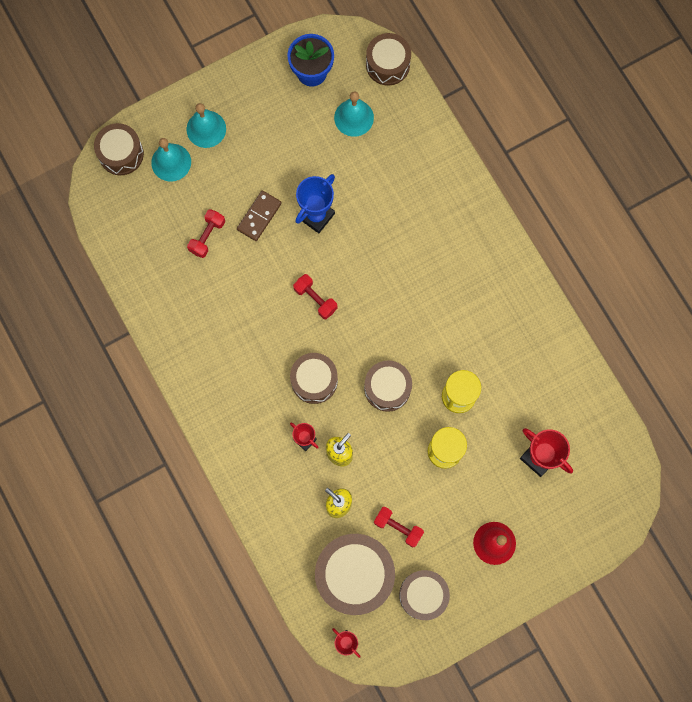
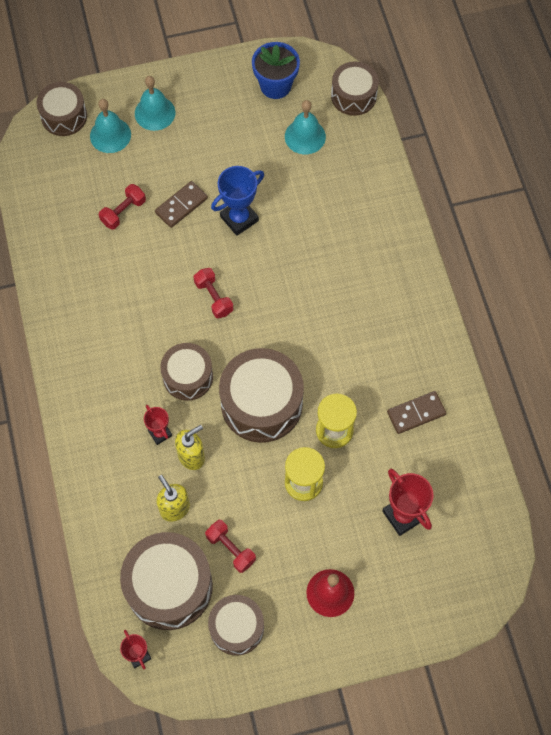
camera: 15 degrees right, 10 degrees down
brown drum [364,360,412,412] -> brown drum [219,348,304,443], size x1.61
none -> brown domino [387,391,446,434]

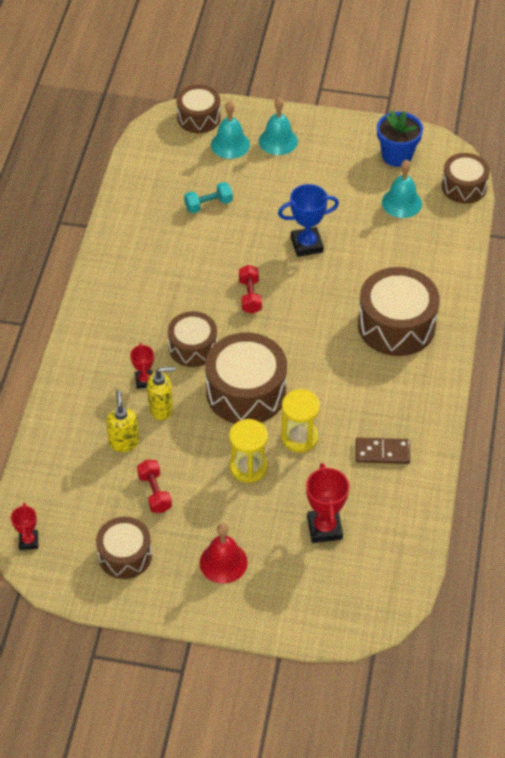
camera: 25 degrees right, 15 degrees down
red dumbbell [99,184,146,230] -> turquoise dumbbell [184,182,233,213]
brown drum [120,532,213,630] -> brown drum moved to [358,267,440,356]
brown domino [155,181,208,228] -> none

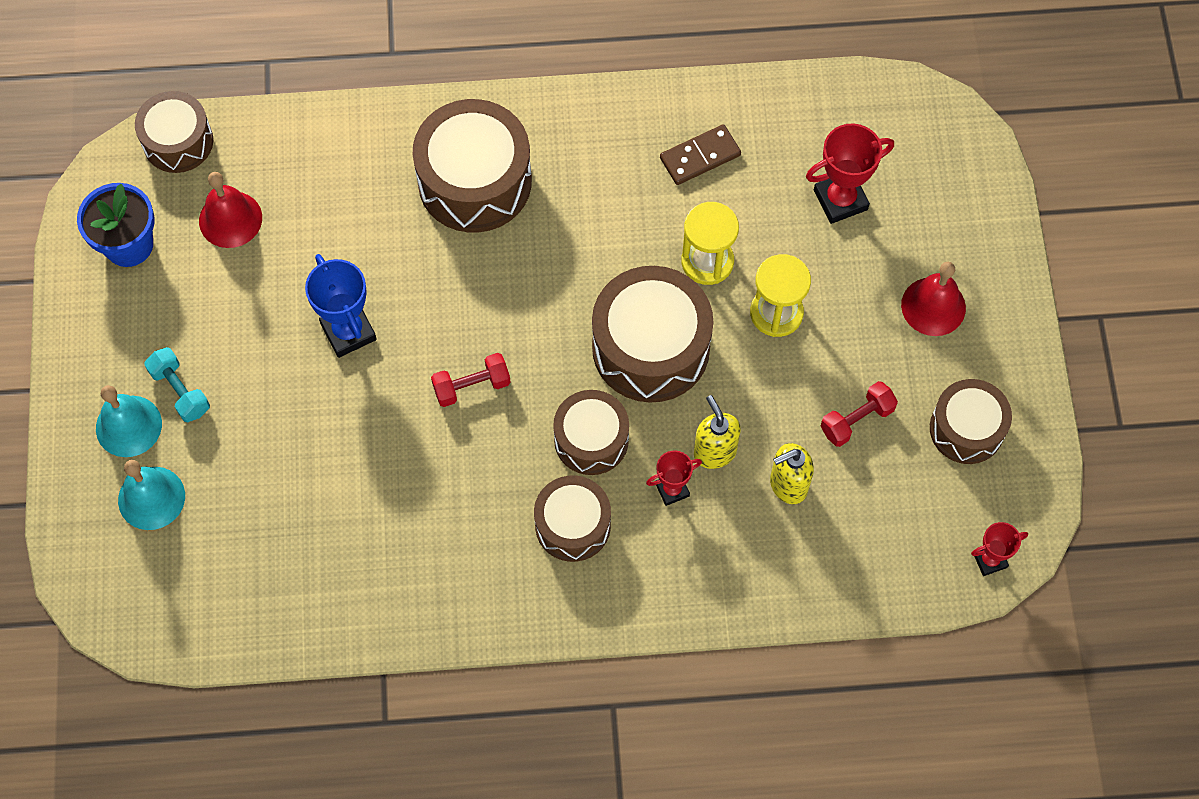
camera: 105 degrees left, 15 degrees up
brown drum [176,85,221,133] -> brown drum moved to [534,475,611,562]
turquoise dumbbell [184,182,233,213] -> turquoise dumbbell moved to [144,347,210,422]
brown domino [355,437,410,464] -> brown domino turned 75 degrees clockwise [660,124,741,185]
turquoise bell [382,160,422,218] -> red bell [199,172,262,248]

